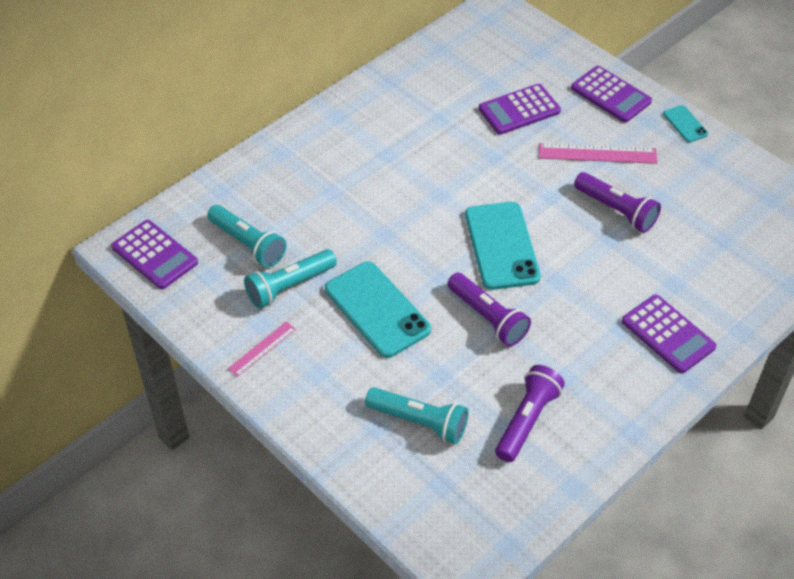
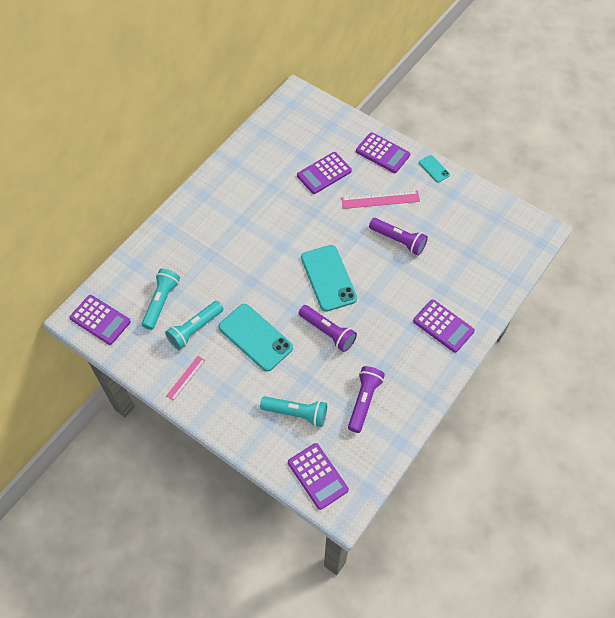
camera: 10 degrees left, 10 degrees up
turquoise flashlight [207,205,286,268] -> turquoise flashlight turned 105 degrees counterclockwise [142,269,180,330]
none -> purple calculator [288,443,349,510]

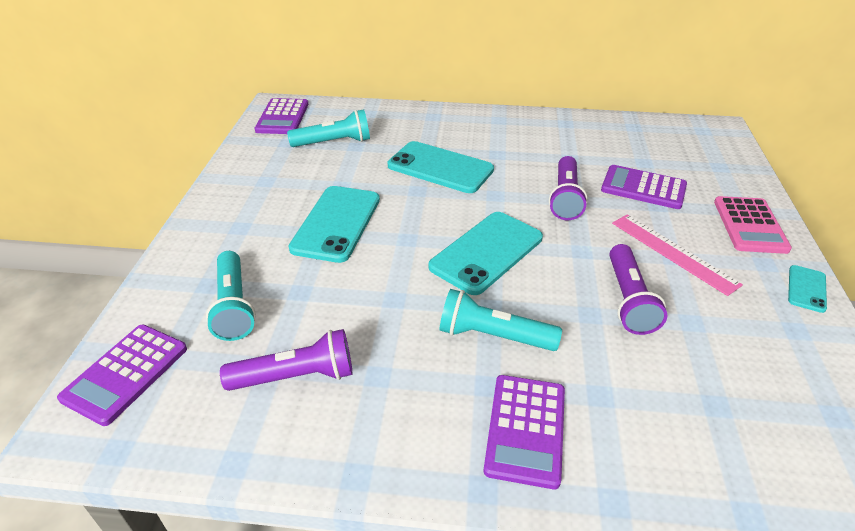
camera: 60 degrees right, 20 degrees down
turquoise flashlight [165,301,223,350] -> turquoise flashlight moved to [439,289,562,351]
pink ruler [166,356,205,401] -> none
purple flashlight [299,305,357,352] -> purple flashlight moved to [549,156,588,220]
purple calculator [356,132,410,173] -> pink calculator [714,196,792,254]
none -> turquoise phone [388,141,494,193]

